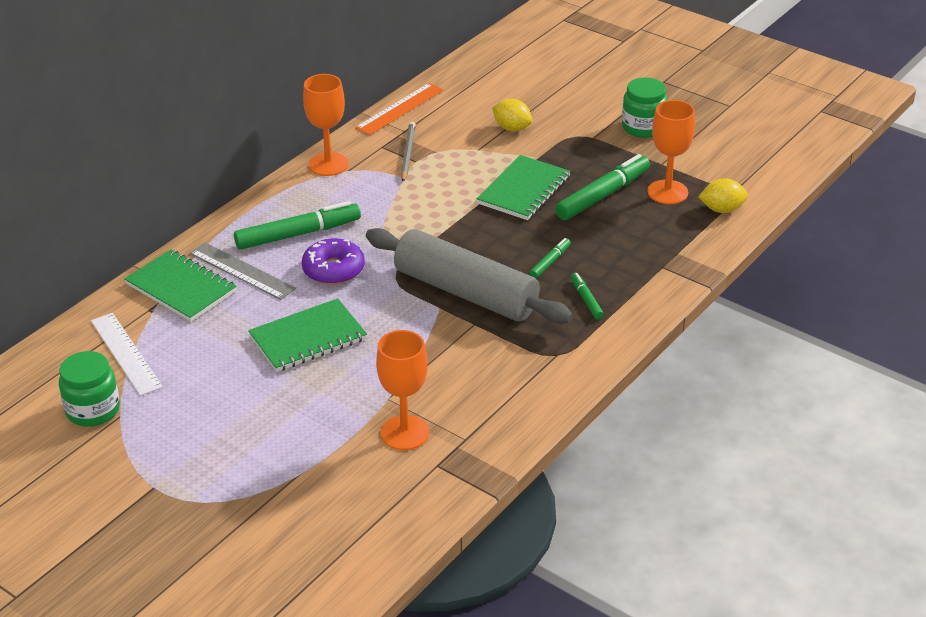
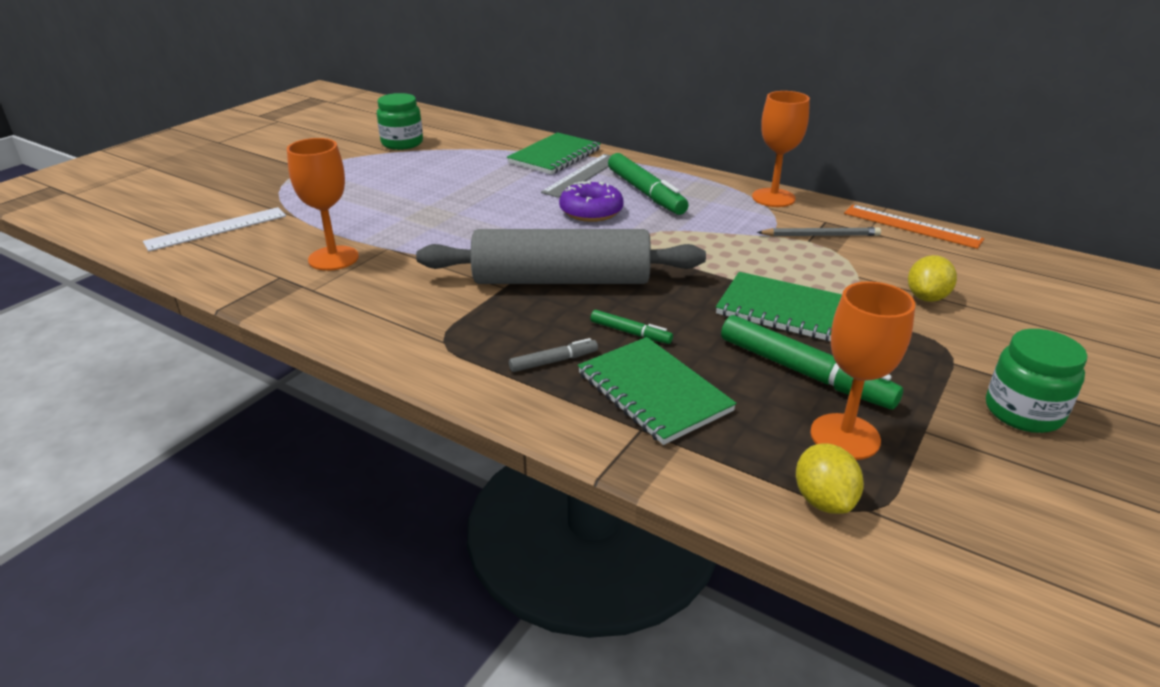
camera: 85 degrees right, 5 degrees down
white ruler [91,313,163,396] -> white ruler moved to [143,207,286,251]
green notebook [248,298,367,372] -> green notebook moved to [578,337,737,445]
grey rolling pin [366,228,573,324] -> grey rolling pin turned 60 degrees clockwise [416,229,706,284]
green marker [571,273,604,320] -> grey marker [509,338,598,372]

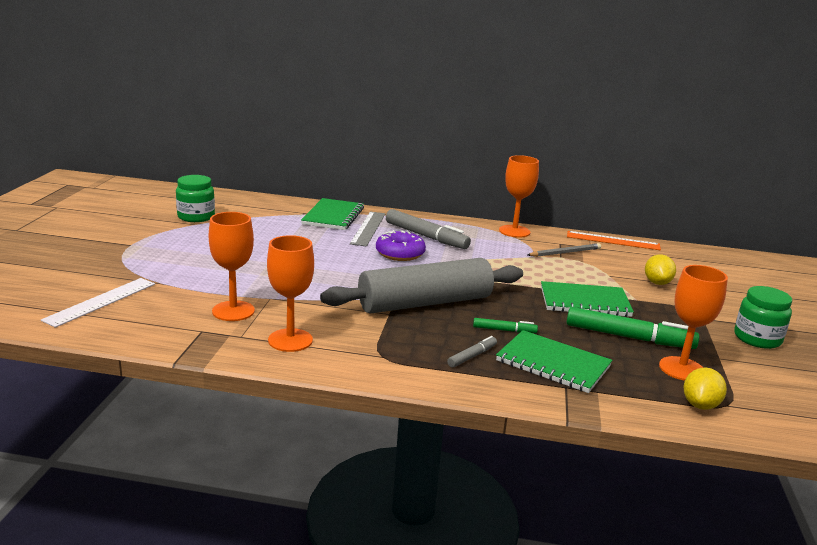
camera: 25 degrees left, 10 degrees down
green marker [608,153,689,215] -> grey marker [386,209,471,249]
yellow lemon [796,443,864,514] -> yellow lemon turned 60 degrees clockwise [683,367,727,410]
none -> orange goblet [267,235,314,352]

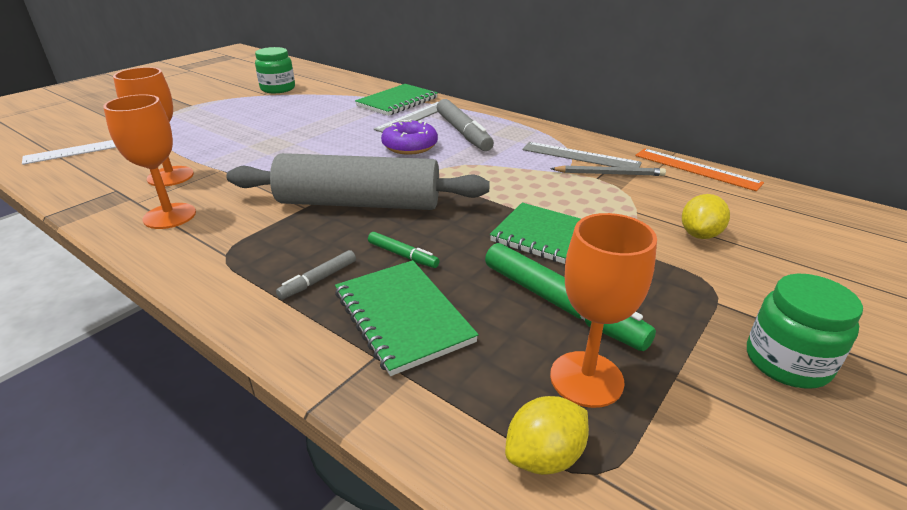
camera: 30 degrees right, 10 degrees up
grey marker [447,336,497,368] -> grey marker turned 150 degrees clockwise [276,250,356,300]
orange goblet [499,155,539,238] -> none
none -> grey ruler [522,142,642,168]

